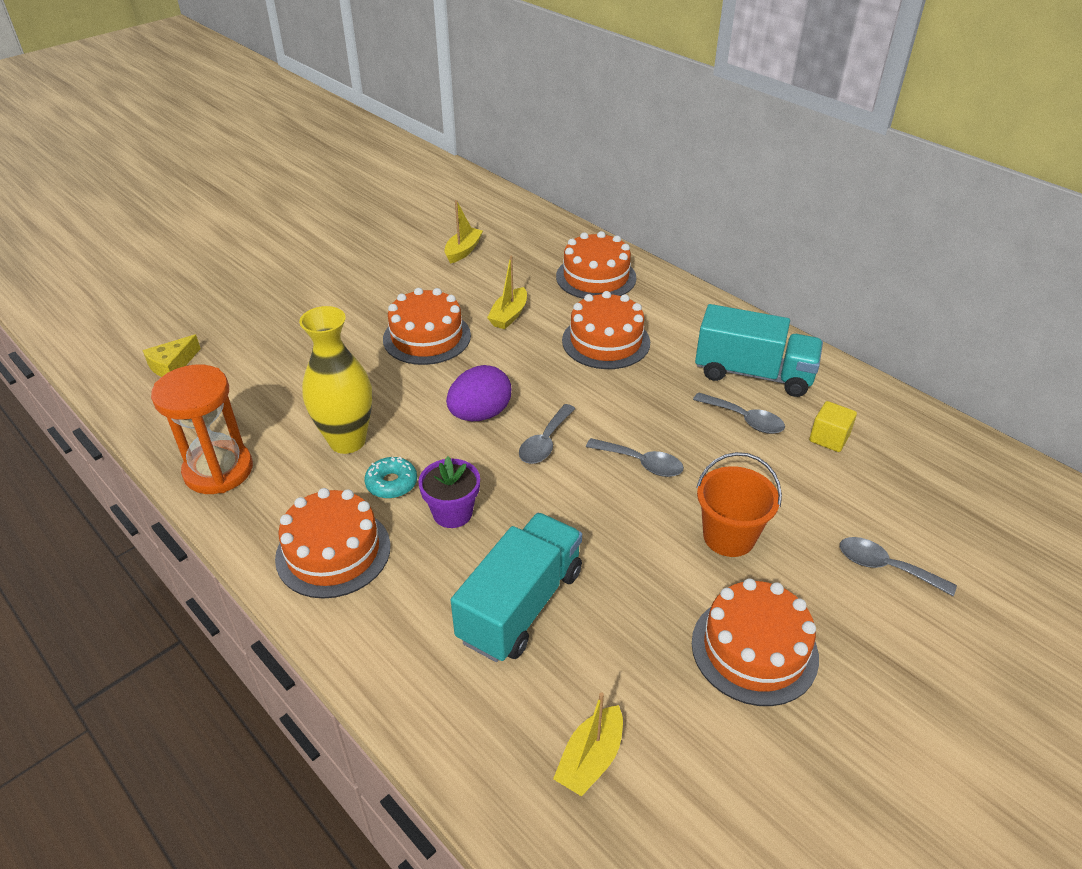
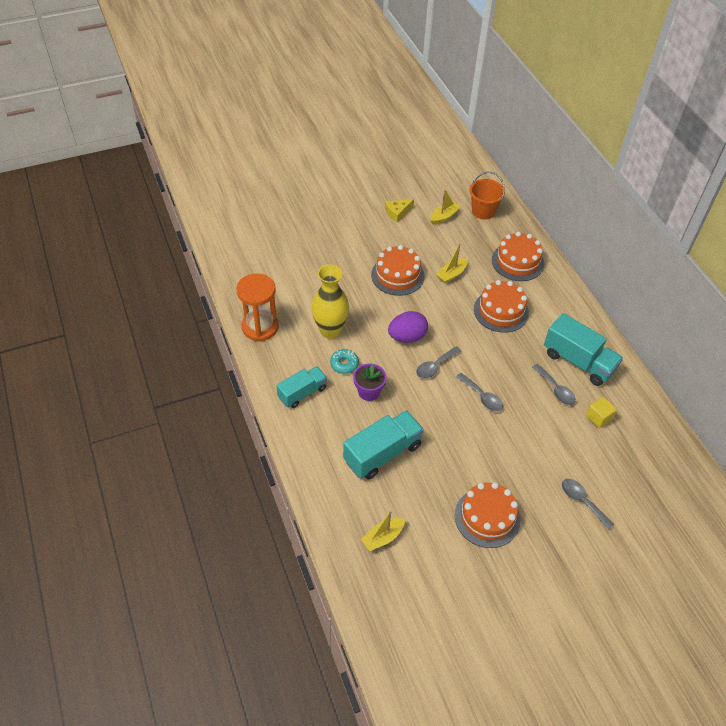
camera: 20 degrees right, 10 degrees up
yellow cheese [142,334,201,377] -> yellow cheese moved to [385,199,414,222]
orange cake [275,488,391,599] -> turquoise truck [276,366,327,408]
orange bucket [696,452,782,557] -> orange bucket moved to [469,172,505,220]

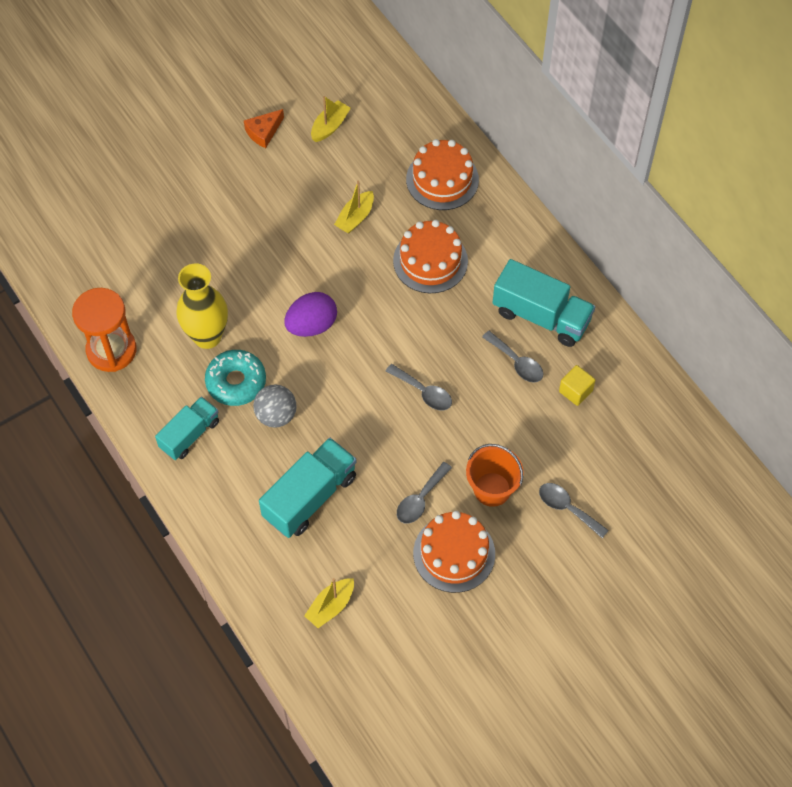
camera: 10 degrees left, 10 degrees up
turquoise donut [330,349,359,374] -> turquoise donut [205,350,266,406], size x1.58
purple flower pot [353,364,387,401] -> grey ball [253,384,297,428]
orange cake [371,245,424,296] -> none
yellow cheese [385,199,414,222] -> orange cheese [244,109,284,148]
grey spoon [416,346,461,378] -> grey spoon moved to [397,462,452,524]
orange bucket [469,172,505,220] -> orange bucket moved to [466,444,523,507]

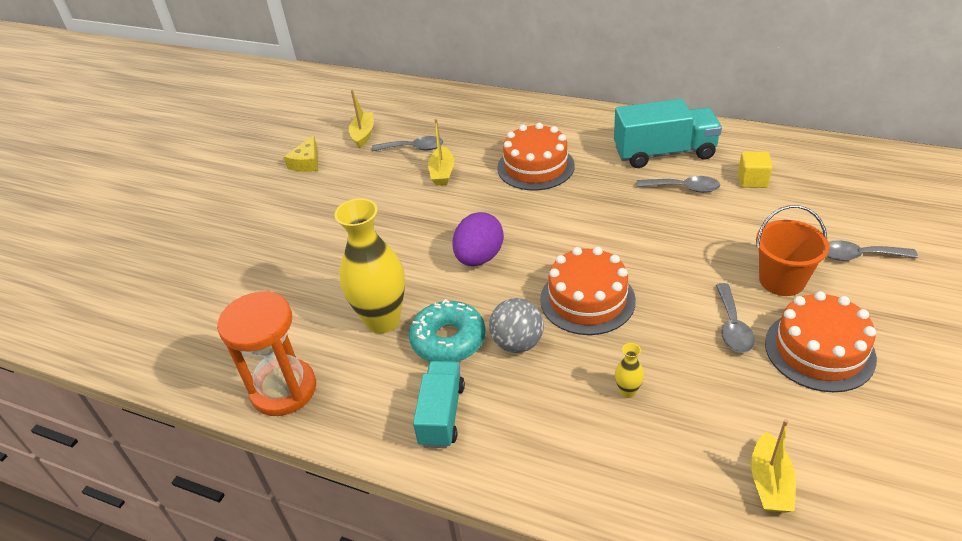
camera: 30 degrees left, 20 degrees down
orange cheese [244,109,284,148] -> yellow cheese [284,135,318,172]
turquoise truck [259,437,356,538] -> yellow vase [615,343,644,398]
grey spoon [386,364,452,410] -> grey spoon moved to [372,136,443,151]
orange cake [406,139,479,210] -> orange cake moved to [540,247,636,335]

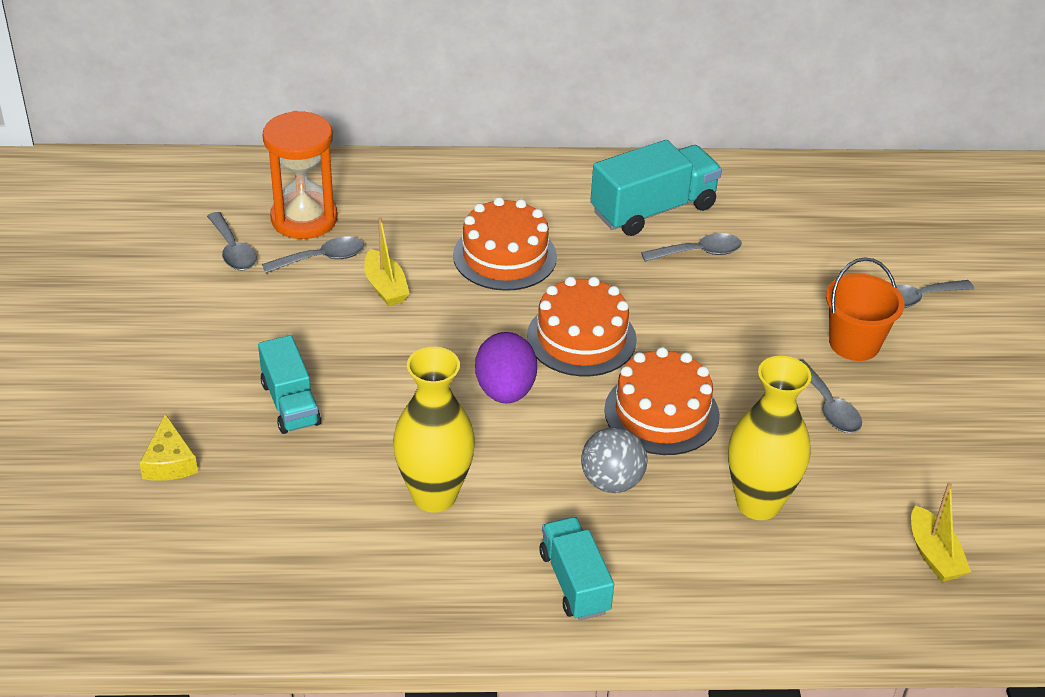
camera: 30 degrees left, 0 degrees up
orange hourglass [217,291,316,416] -> orange hourglass moved to [263,111,338,239]
yellow cheese [284,135,318,172] -> yellow cheese moved to [139,414,198,481]
yellow boat [349,90,374,148] -> grey spoon [207,212,257,271]
turquoise donut [409,299,486,362] -> none
yellow vase [615,343,644,398] -> yellow vase [728,356,811,520], size x2.46
yellow cube [738,151,772,188] -> none
orange cake [765,291,877,392] -> orange cake moved to [527,276,637,376]
none -> turquoise truck [258,335,321,434]

